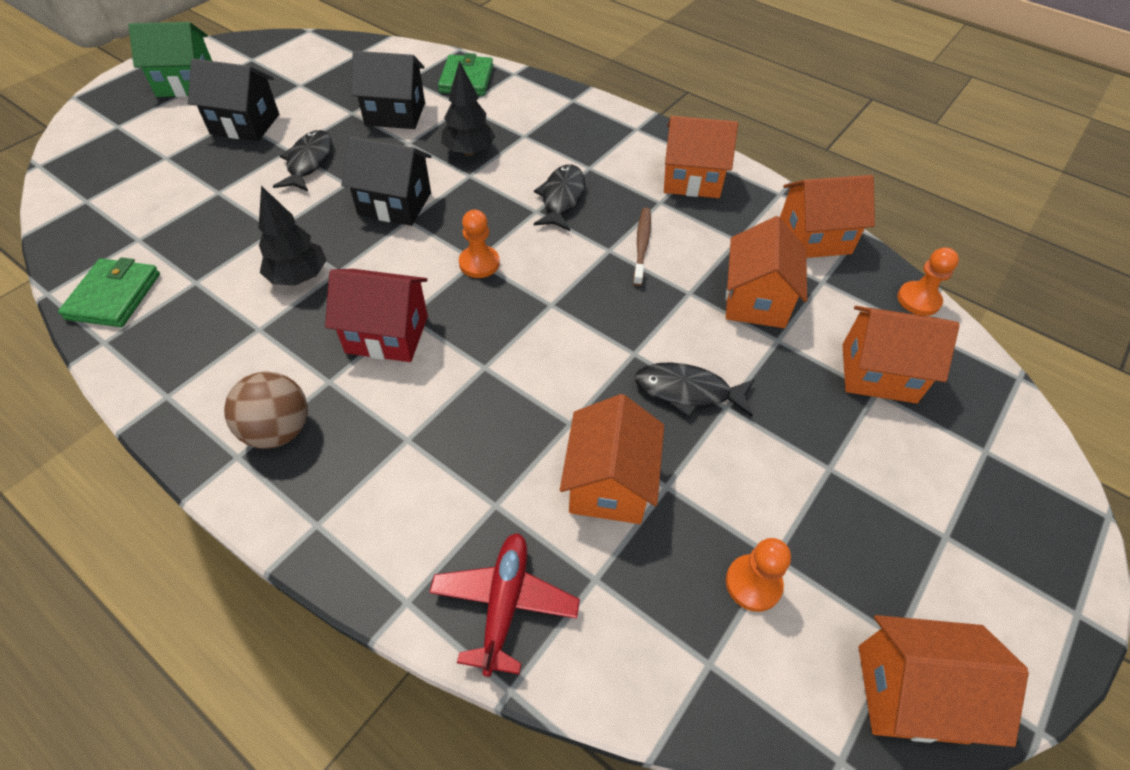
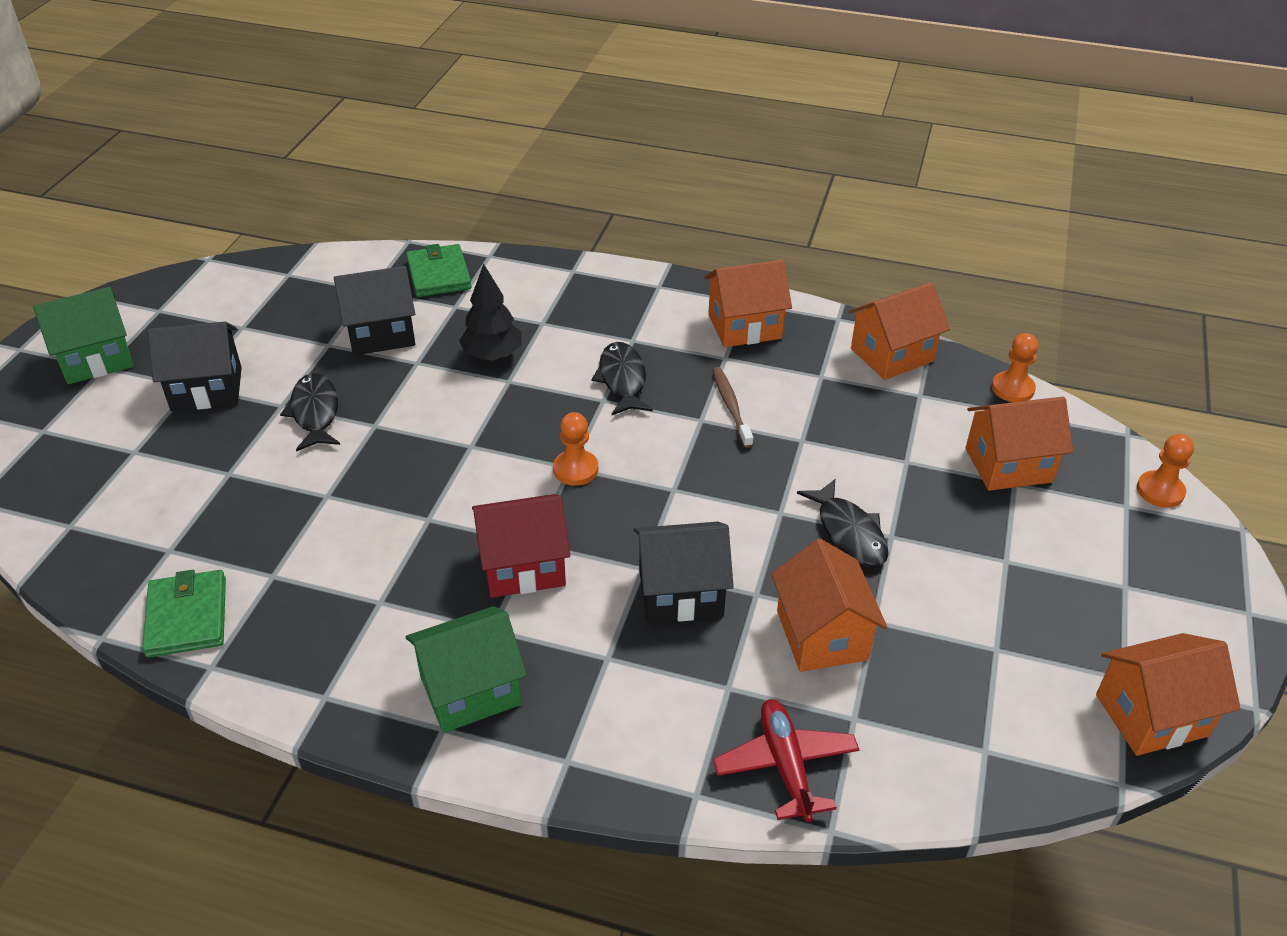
camera: 20 degrees left, 10 degrees down
brown ball [224,372,308,448] -> green house [406,606,527,733]
black tree [258,186,327,286] -> none
black house [341,136,432,226] -> black house moved to [634,522,734,623]
black fish [635,362,755,418] -> black fish turned 105 degrees counterclockwise [797,479,889,567]
orange house [726,216,807,328] -> none
orange pawn [726,538,791,612] -> orange pawn moved to [1137,434,1194,508]

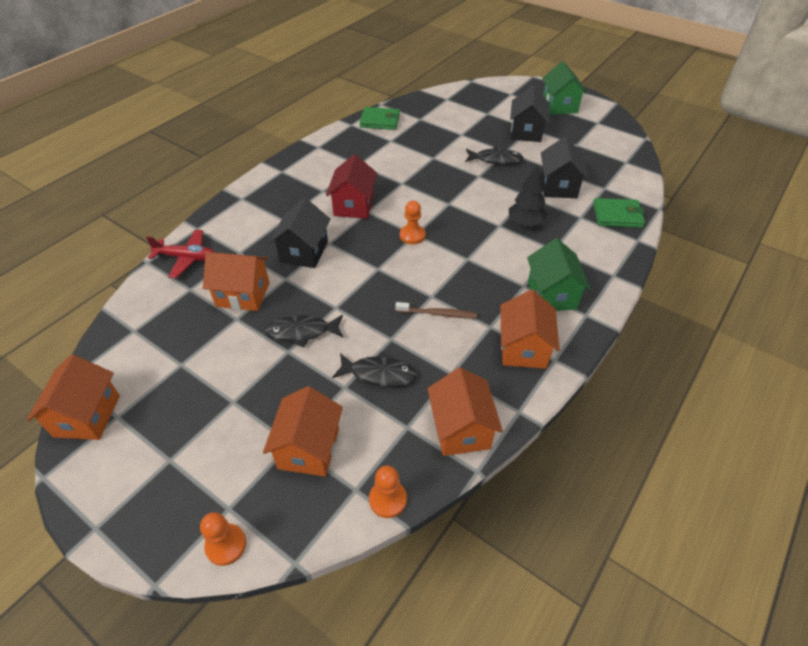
camera: 110 degrees right, 5 degrees up
green house [406,606,527,733] -> green house moved to [527,238,591,311]
black fish [591,342,653,415] -> black fish moved to [332,351,417,387]

